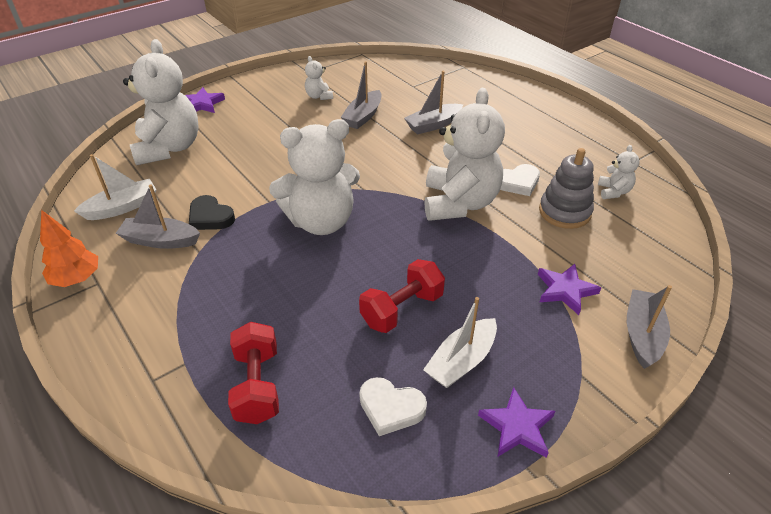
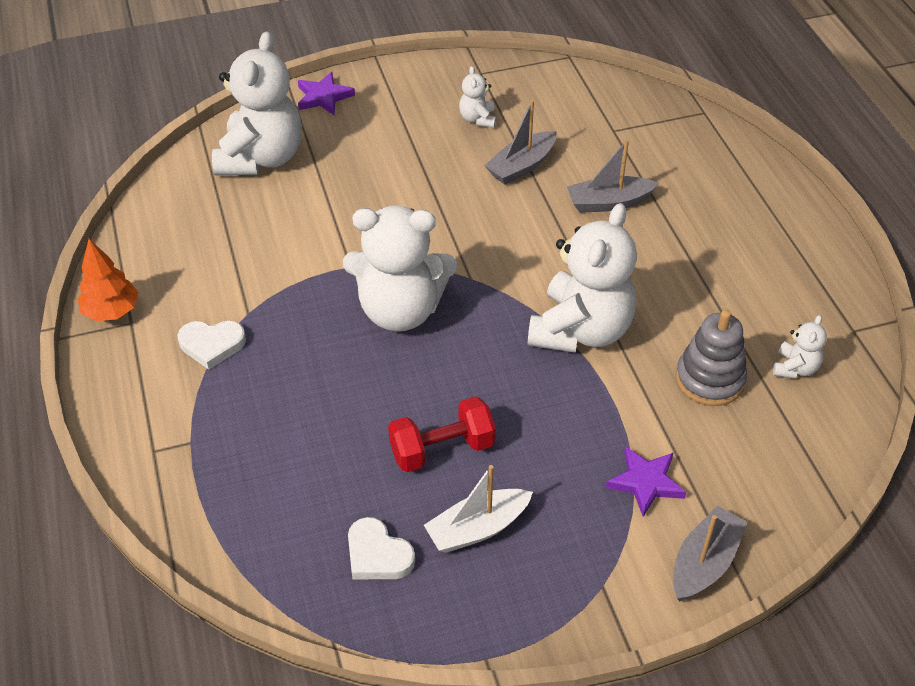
camera: 20 degrees right, 5 degrees up
white boat [74,154,156,220] -> none
grey boat [116,184,200,249] -> none
black heart [189,195,235,230] -> none
red dumbbell [228,322,279,424] -> none
purple star [478,387,555,458] -> none
white heart [500,164,540,196] -> white heart moved to [177,321,246,370]

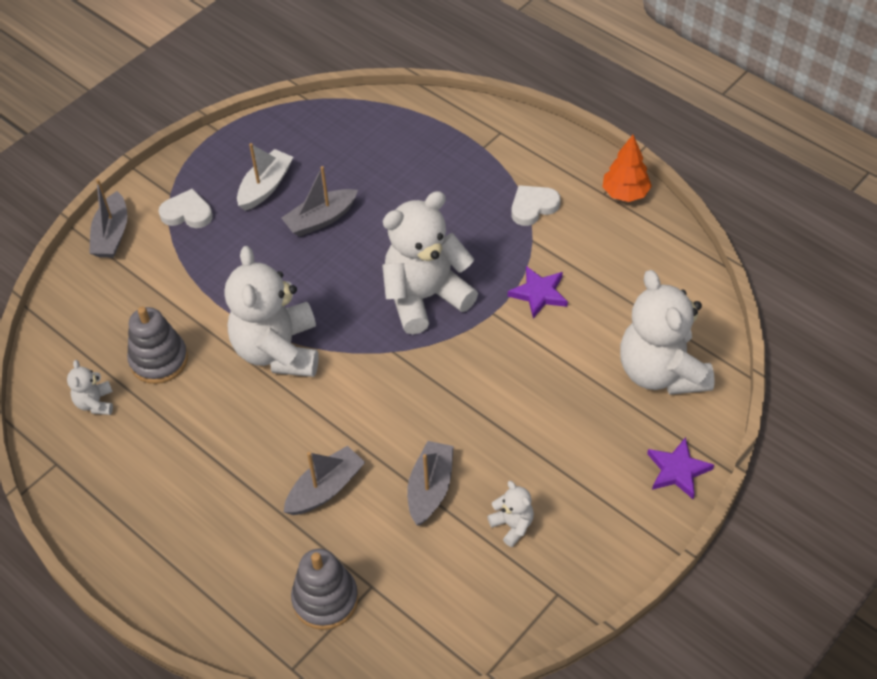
camera: 150 degrees right, 5 degrees up
white heart [348,517,415,579] -> white heart moved to [159,188,213,228]
red dumbbell [388,396,496,472] -> grey boat [282,166,358,237]
purple star [606,446,686,517] -> purple star moved to [508,266,568,318]
none -> grey stacking toy [291,549,358,630]

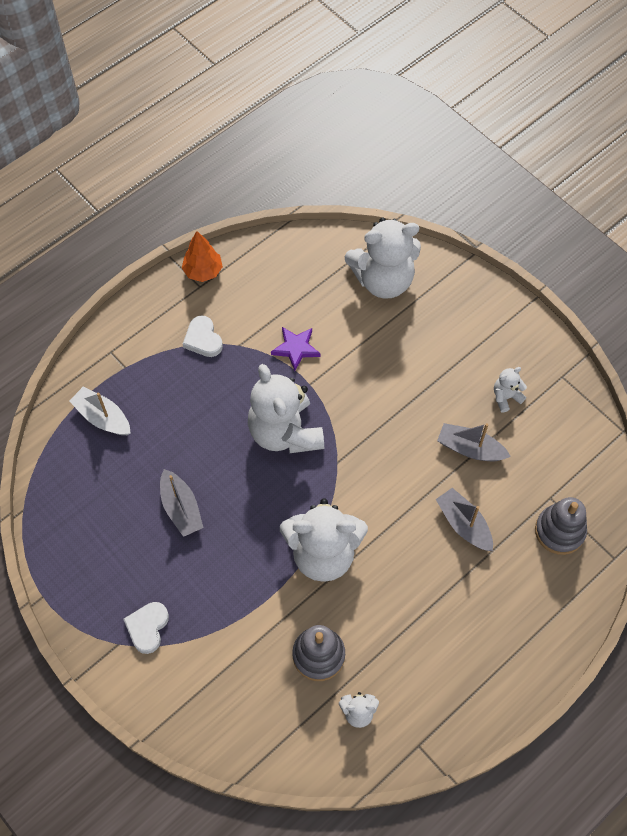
camera: 85 degrees left, 10 degrees up
grey boat [89,179,127,258] -> none
white boat [237,143,293,211] -> white boat moved to [69,387,130,435]
purple star [647,437,714,499] -> none

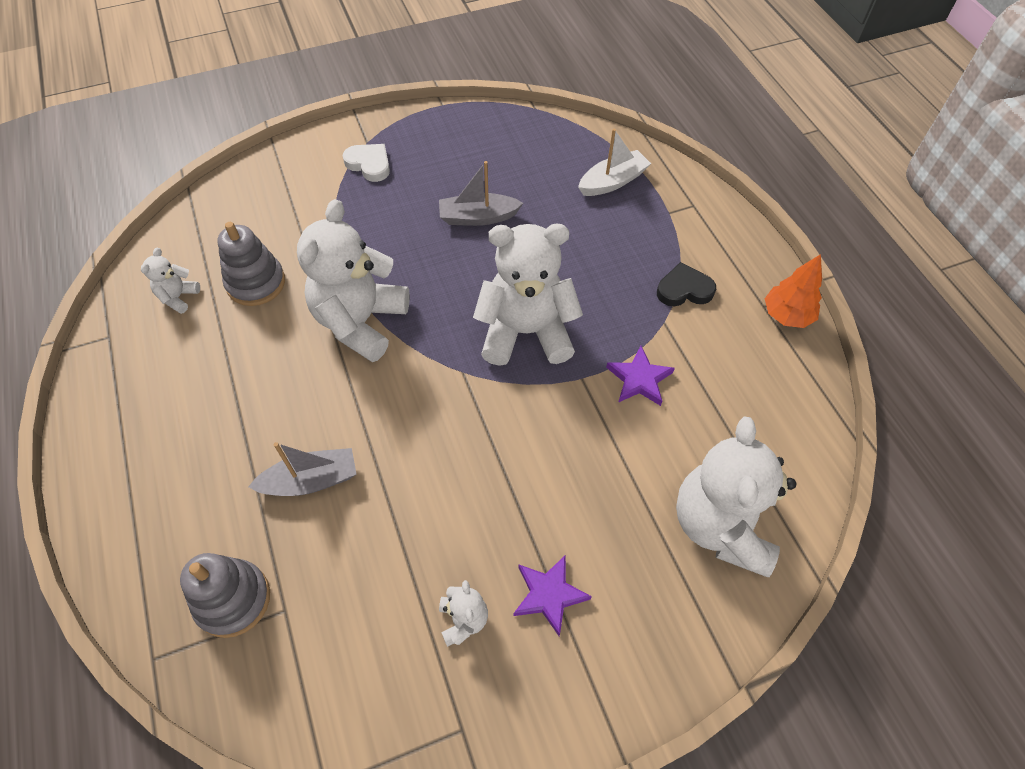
camera: 110 degrees right, 5 degrees down
white heart [183,315,223,357] -> black heart [657,262,716,306]
grey boat [437,423,511,461] -> none
none -> purple star [514,555,592,636]

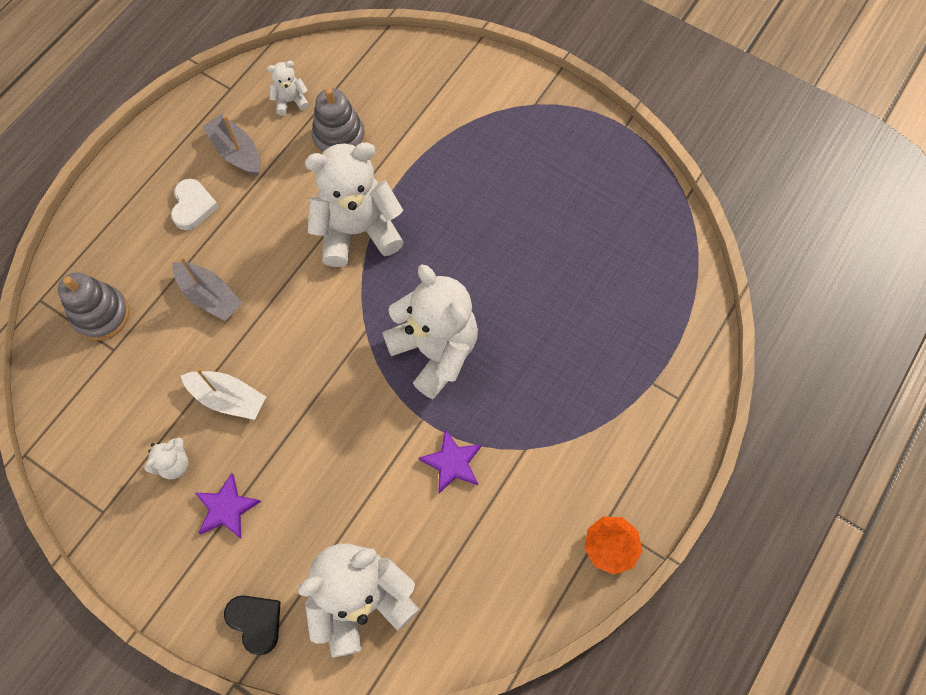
camera: 55 degrees right, 10 degrees up
white heart [343,144,390,182] -> white heart moved to [171,179,219,230]
grey boat [439,161,523,226] -> grey boat moved to [202,114,260,176]
white boat [578,129,651,196] -> white boat moved to [181,368,266,420]
black heart [657,262,716,306] -> black heart moved to [224,595,281,655]

